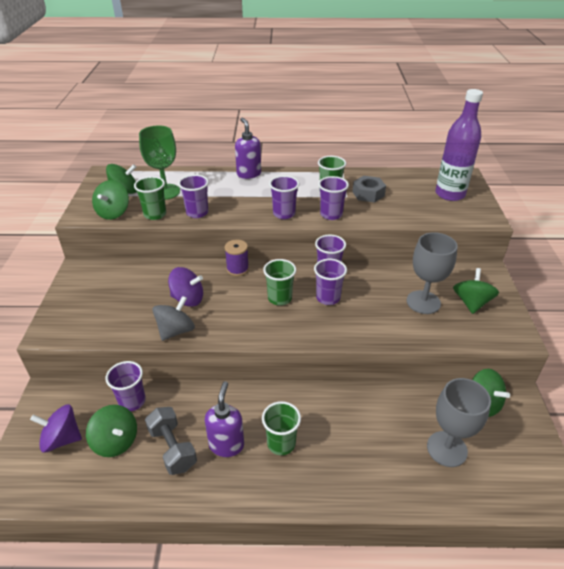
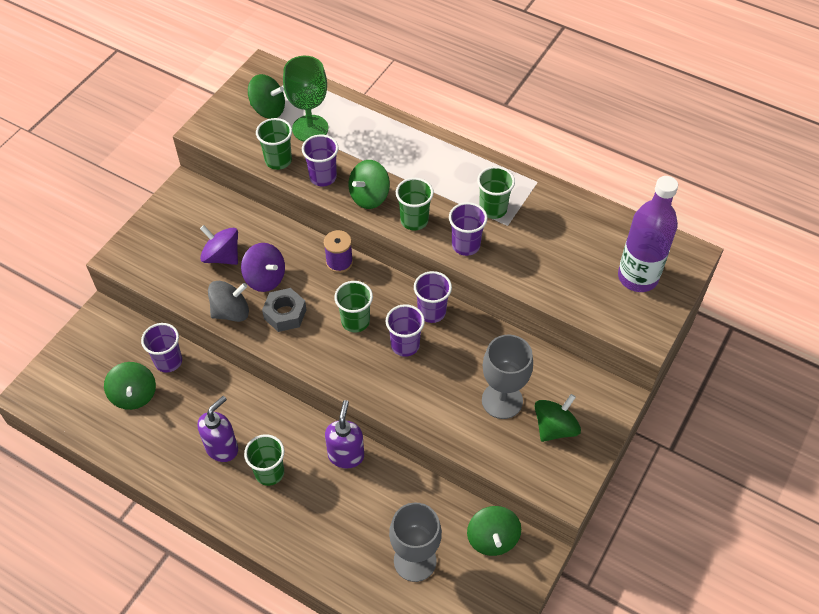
camera: 30 degrees right, 15 degrees up
purple spinning top [30,404,82,453] -> purple spinning top moved to [200,225,238,265]
green spinning top [92,180,129,220] -> green spinning top moved to [348,160,390,209]
grey dumbbell [145,407,197,475] -> none
purple soap dispenser [235,118,261,179] -> purple soap dispenser moved to [325,400,364,469]
purple cup [269,176,300,219] -> green cup [396,178,434,230]
grey nut [352,176,386,203] -> grey nut moved to [262,288,307,332]

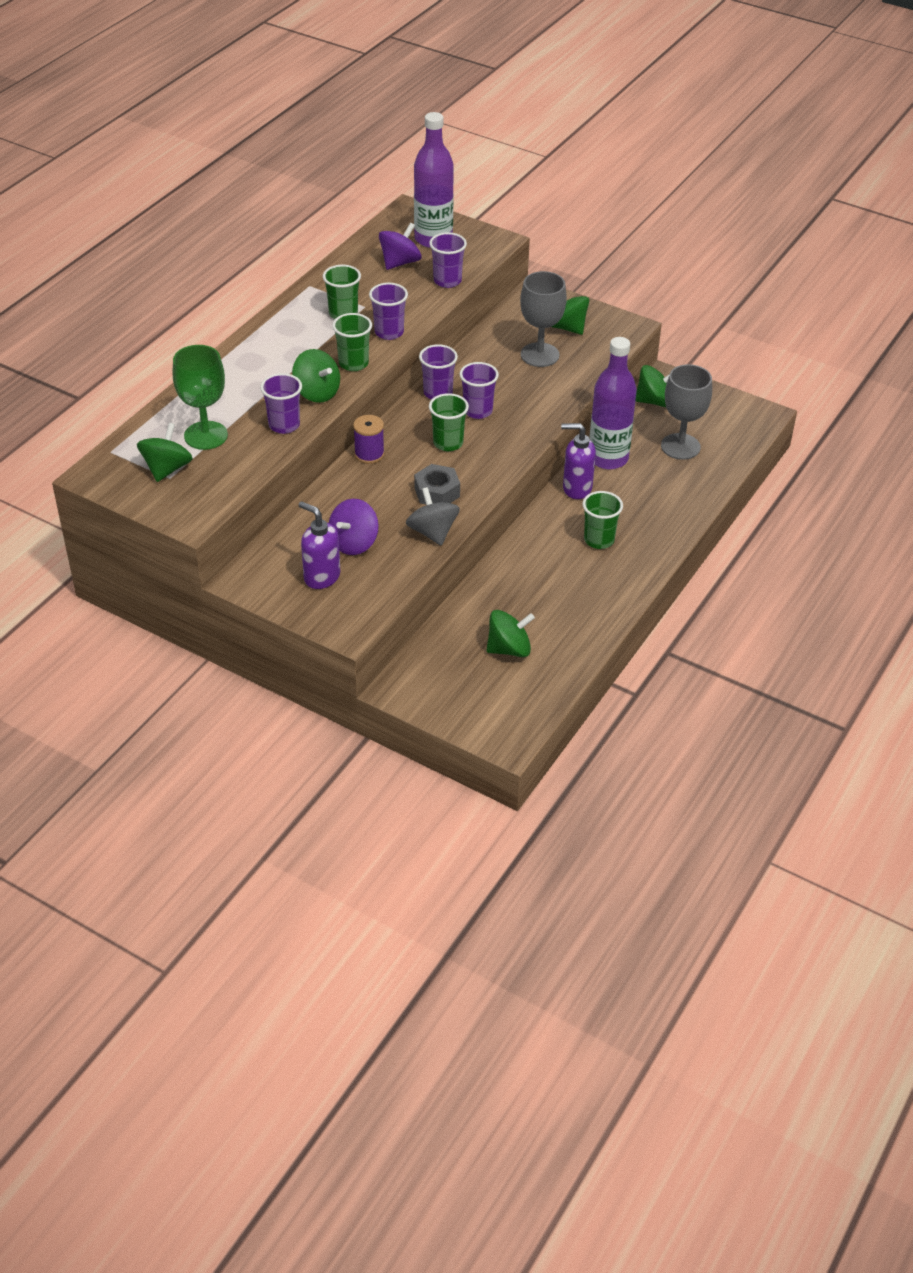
camera: 90 degrees left, 10 degrees down
purple cup [141,323,182,373] -> purple cup moved to [429,232,467,288]
purple soap dispenser [197,396,238,462] -> purple soap dispenser moved to [299,501,340,589]
purple spinning top [241,243,285,292] -> purple spinning top moved to [379,223,422,270]
green cup [256,118,292,170] -> none
none -> purple bottle [589,337,637,469]

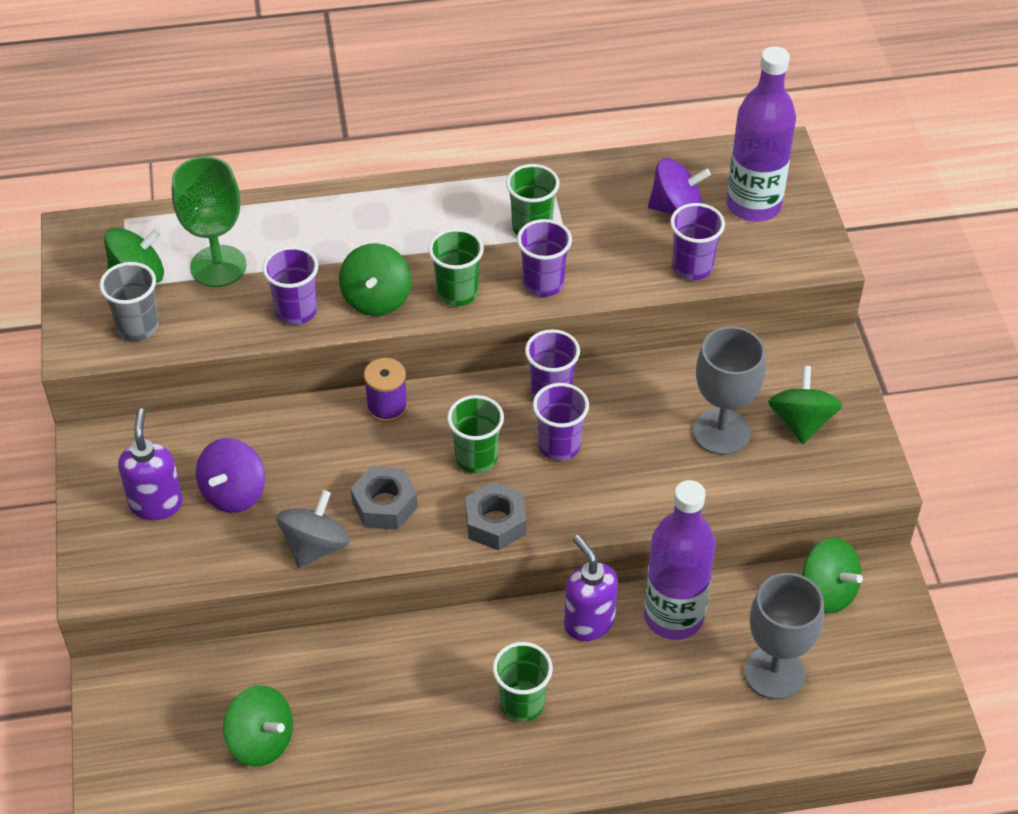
camera: 50 degrees right, 5 degrees up
purple spinning top [329,499,379,555] -> purple spinning top turned 60 degrees counterclockwise [196,438,265,513]
none -> grey cup [99,262,159,341]
none -> grey nut [465,482,526,551]

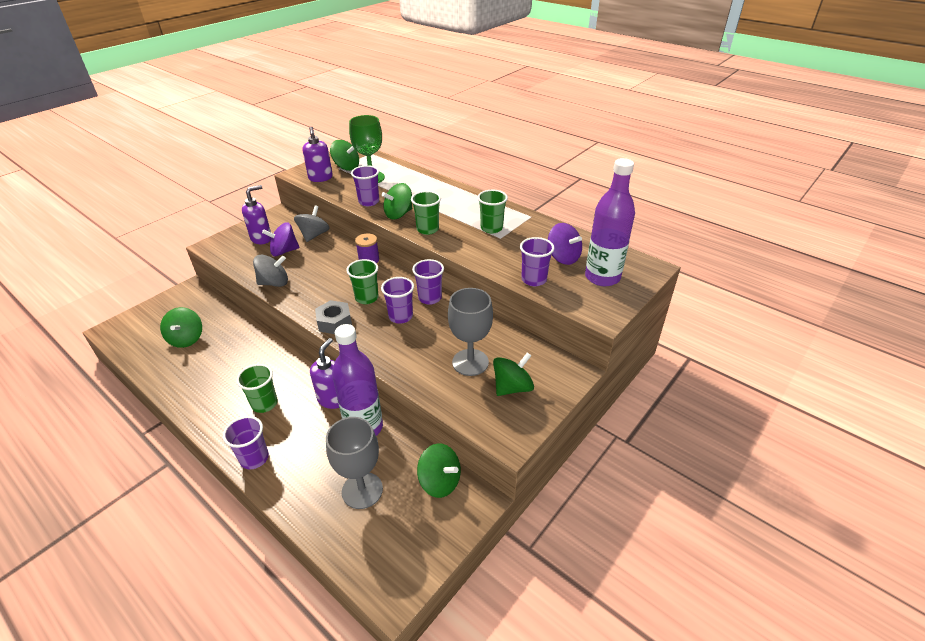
camera: 50 degrees right, 10 degrees down
grey cup [99,262,159,341] -> purple soap dispenser [303,126,333,182]
grey nut [351,466,418,530] -> none
purple cup [517,219,572,297] -> purple cup moved to [223,416,269,469]
green spinning top [803,538,863,613] -> green spinning top turned 60 degrees counterclockwise [417,443,461,498]
none -> grey spinning top [294,205,330,242]

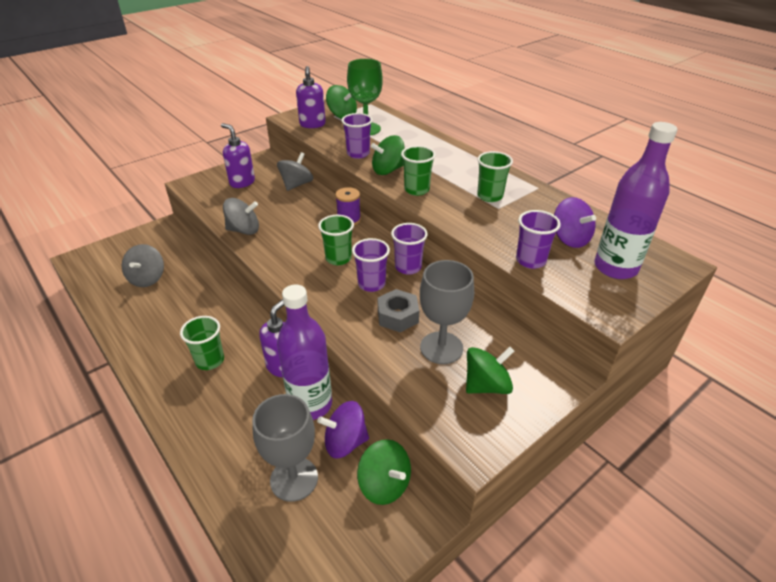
camera: 10 degrees right, 0 degrees up
green spinning top [160,307,202,348] -> grey spinning top [122,244,164,287]
purple cup [223,416,269,469] -> none
purple soap dispenser [242,185,272,244] -> purple soap dispenser turned 105 degrees counterclockwise [221,123,255,188]
purple spinning top [262,222,300,256] -> purple spinning top moved to [317,401,369,458]
grey nut [315,300,352,334] -> grey nut moved to [378,289,419,332]

